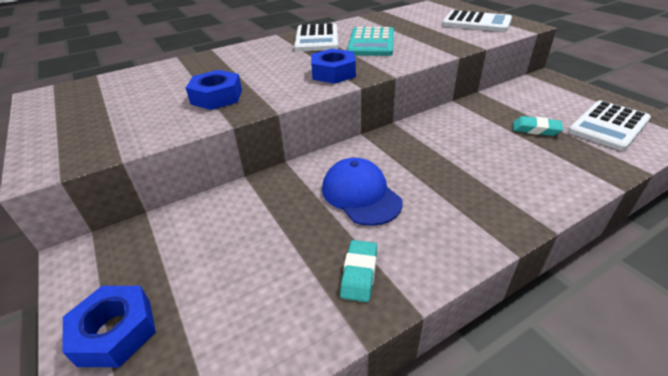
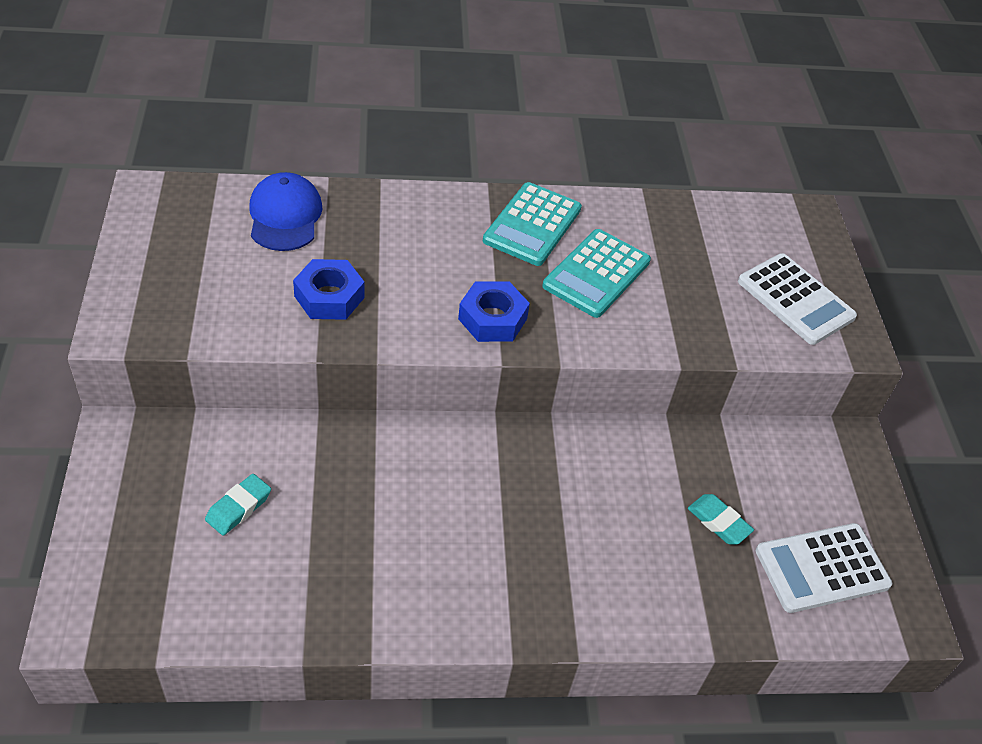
camera: 20 degrees right, 10 degrees up
blue nut [62,286,156,367] -> none
white calculator [294,23,338,51] -> turquoise calculator [483,182,582,266]
blue cap [322,158,403,226] -> blue cap moved to [249,172,323,251]
turquoise eraser [340,240,377,302] -> turquoise eraser moved to [205,474,271,535]

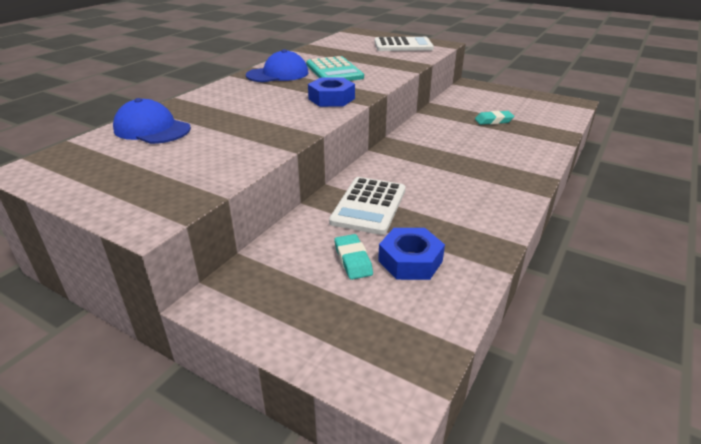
camera: 50 degrees left, 15 degrees down
blue nut [293,259,365,320] -> blue nut moved to [378,228,445,280]
turquoise calculator [483,182,582,266] -> blue cap [246,49,308,82]
white calculator [756,523,892,613] -> white calculator moved to [329,177,406,235]

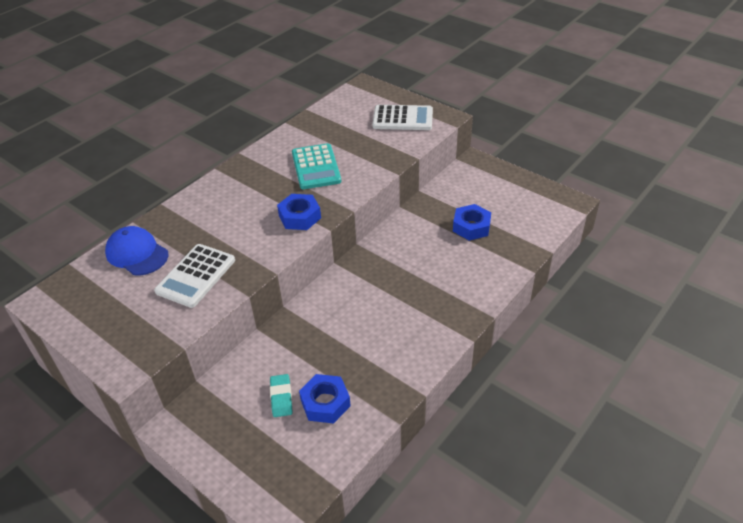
camera: 10 degrees right, 10 degrees up
blue cap [246,49,308,82] -> none
white calculator [329,177,406,235] -> white calculator moved to [154,244,235,308]
turquoise eraser [475,111,514,125] -> blue nut [453,204,491,241]

